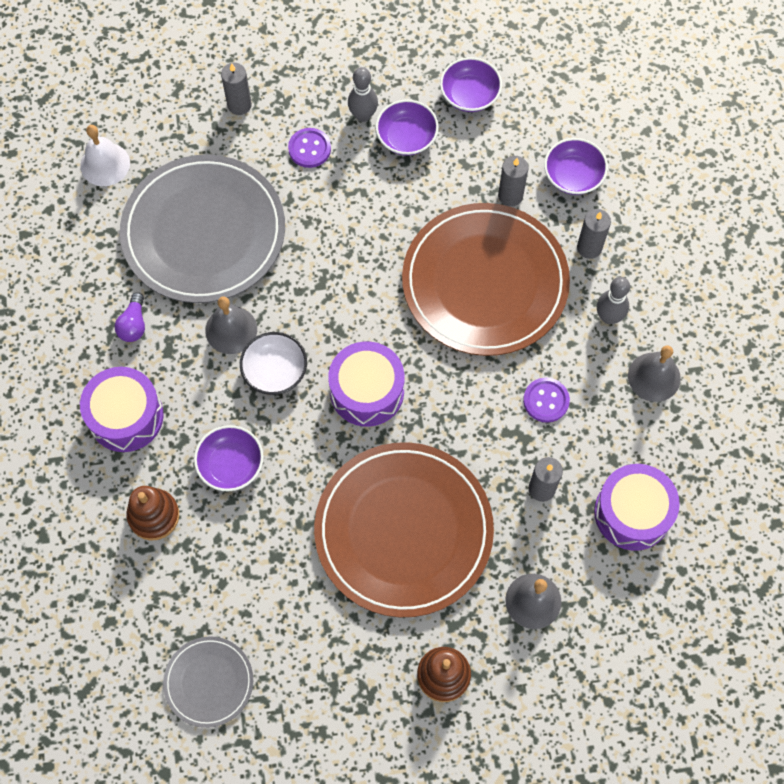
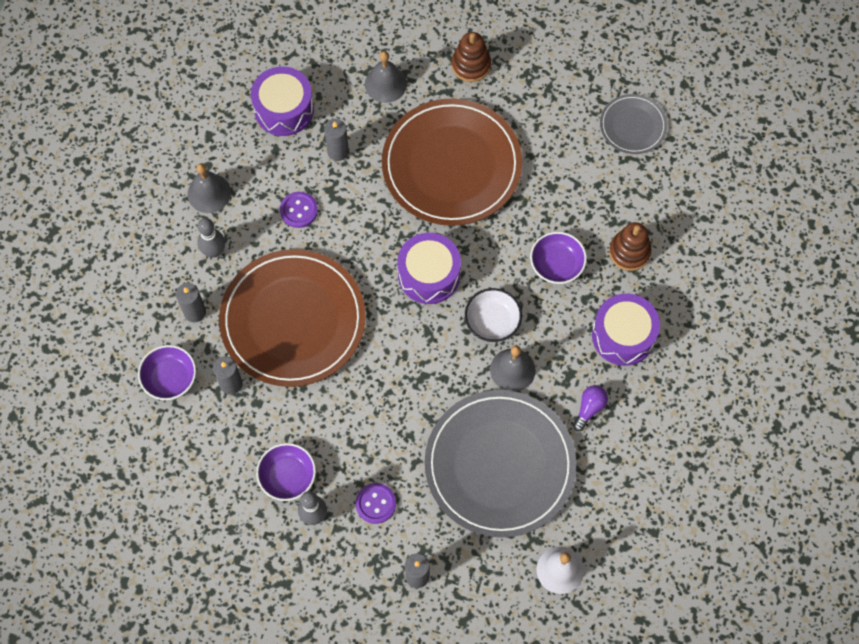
camera: 155 degrees left, 0 degrees up
purple bowl [440,57,502,112] -> none

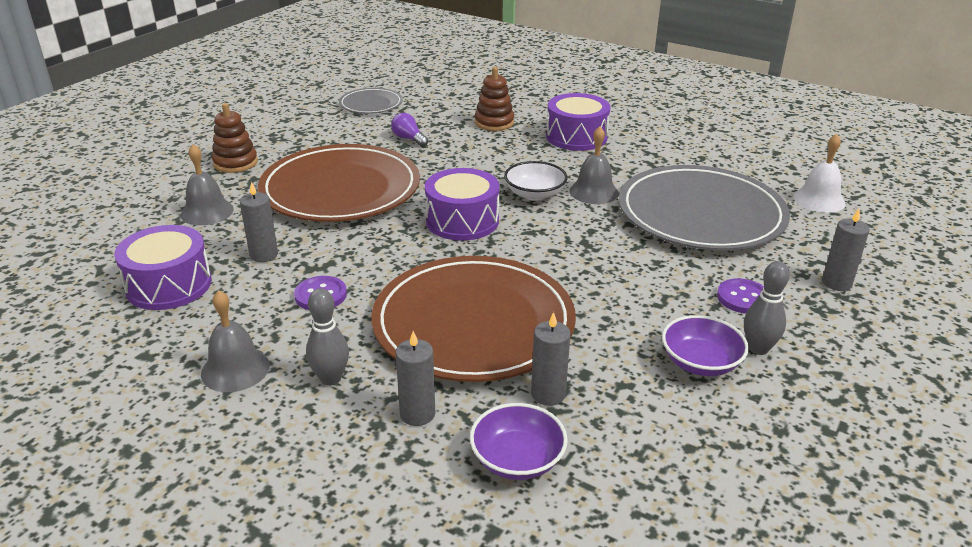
camera: 75 degrees left, 35 degrees down
purple bowl [530,231,587,284] -> none
purple light bulb [573,385,608,431] -> purple light bulb moved to [391,113,428,147]

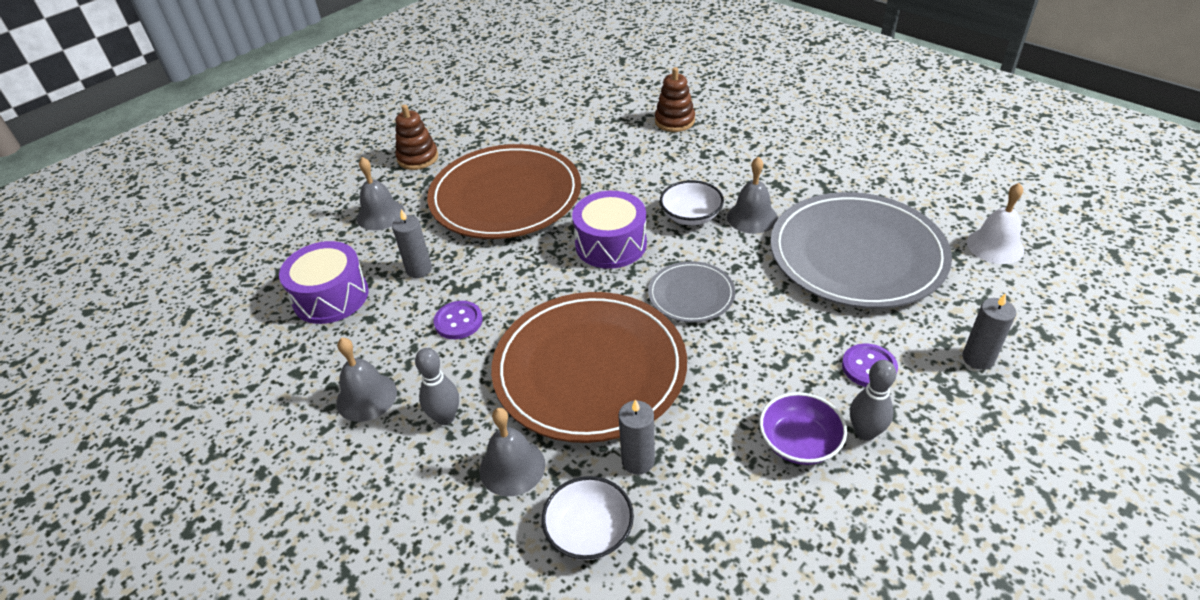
camera: 15 degrees right, 10 degrees up
grey plate [339,88,403,114] -> grey plate moved to [648,261,735,322]
purple light bulb [391,113,428,147] -> none
grey candle [395,331,435,426] -> grey bell [479,408,545,496]
purple bowl [470,403,568,480] -> white bowl [542,476,634,560]
purple drum [546,93,610,151] -> none

